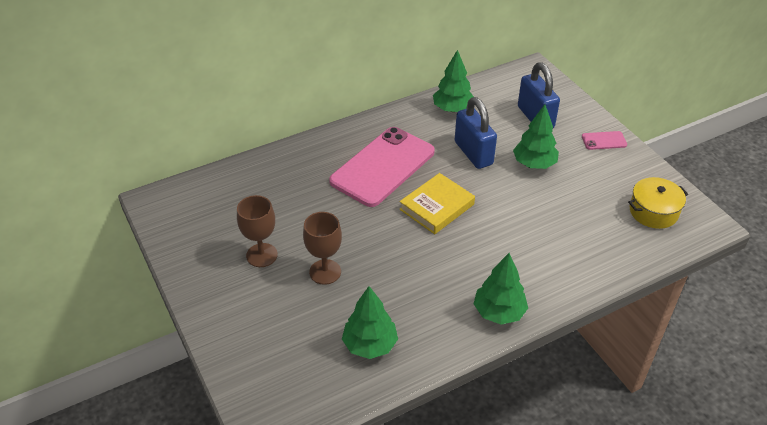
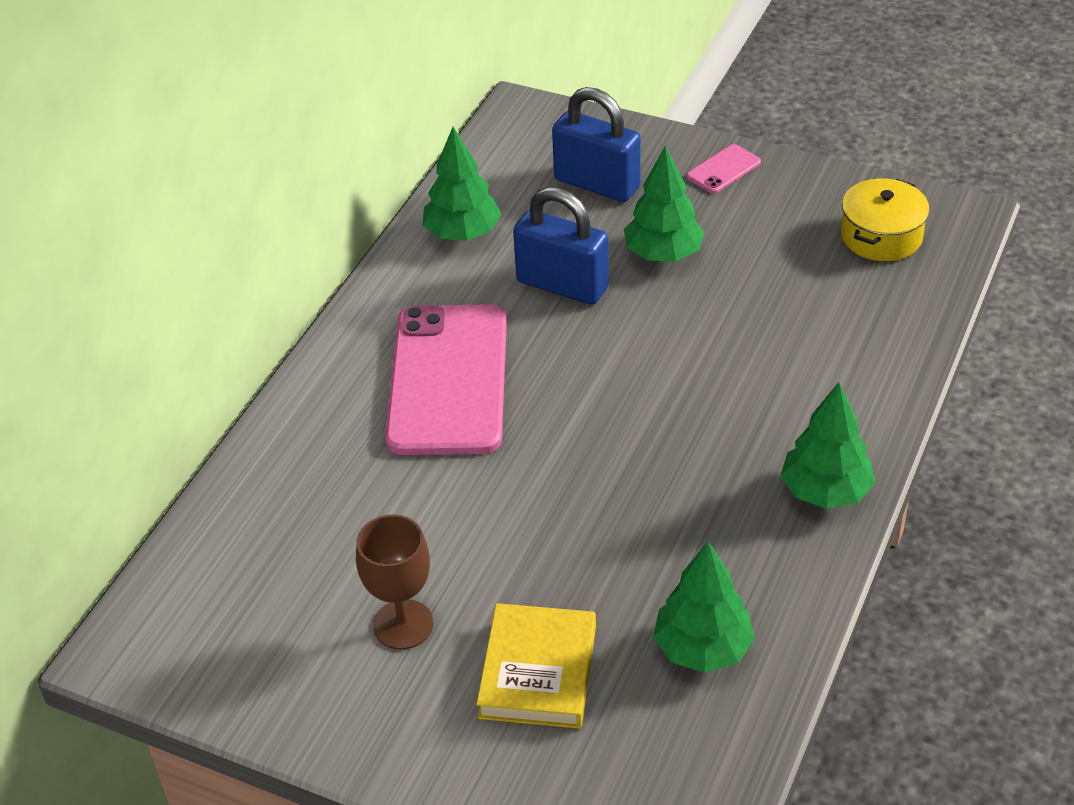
camera: 35 degrees left, 0 degrees up
brown goblet [303,212,342,285] -> none
yellow book [399,173,475,234] -> yellow book moved to [476,603,596,729]

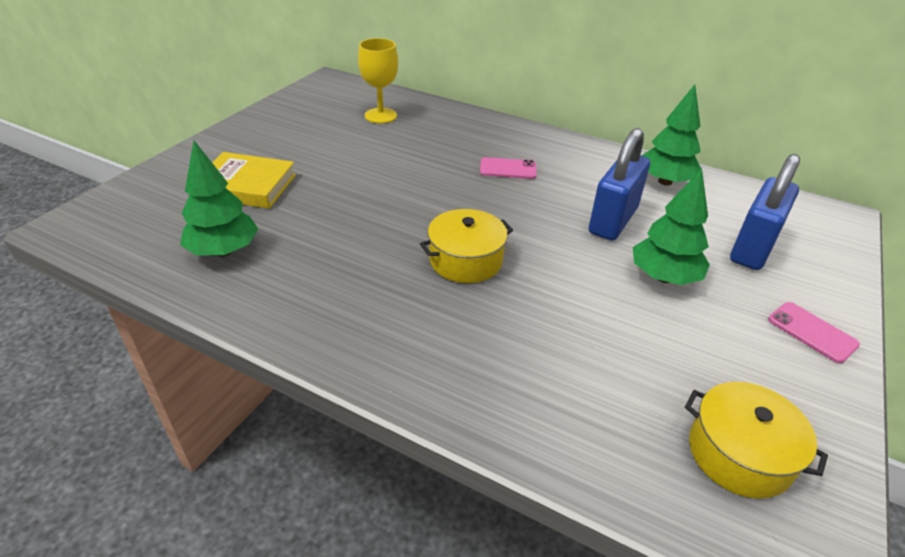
camera: 90 degrees right, 5 degrees down
brown goblet [356,514,433,650] -> none
pink phone [385,304,507,455] -> pink phone [480,157,537,179], size x0.40
green tree [781,382,875,509] -> none
none -> yellow goblet [358,38,398,123]
none -> yellow pot [420,209,513,283]

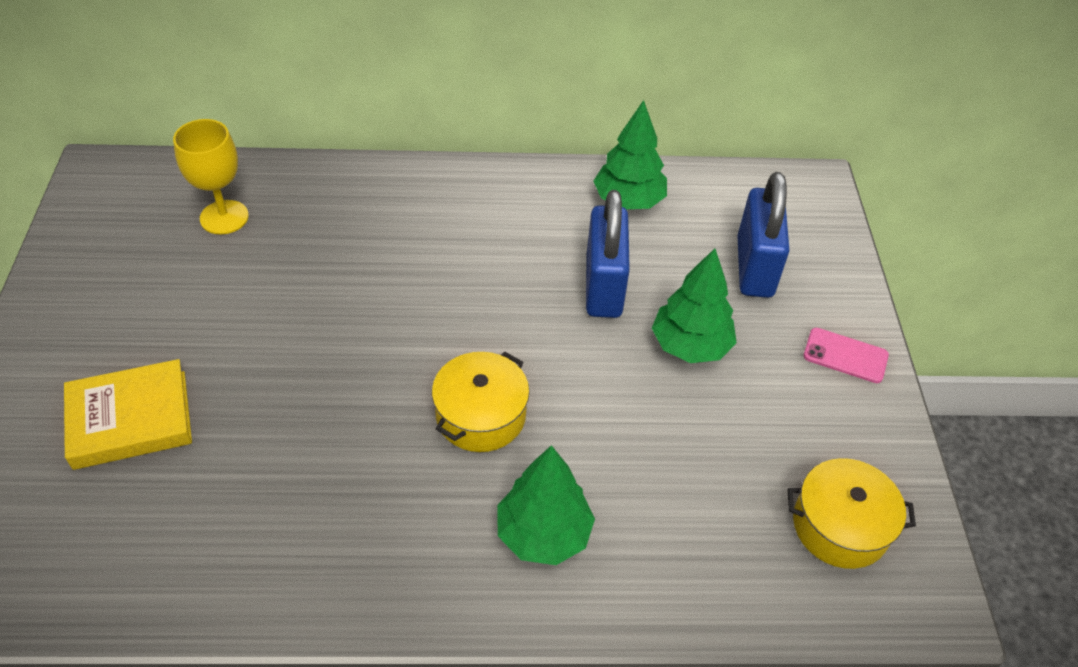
camera: 30 degrees left, 10 degrees up
green tree [180,141,258,256] -> green tree moved to [497,445,595,565]
pink phone [480,157,537,179] -> none

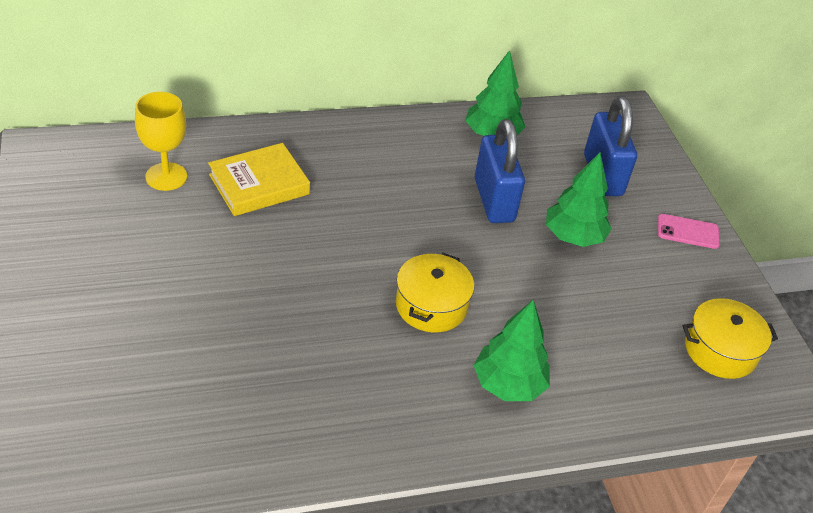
camera: 15 degrees left, 5 degrees down
yellow book [64,359,192,470] -> yellow book moved to [208,143,310,216]

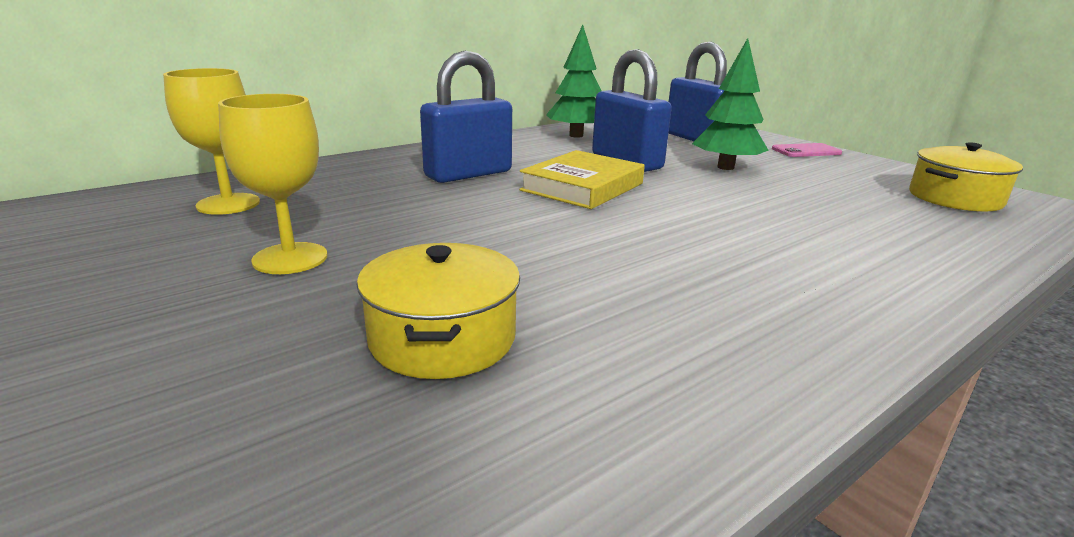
camera: 20 degrees left, 20 degrees down
yellow book [208,143,310,216] -> yellow book moved to [519,150,645,209]
yellow pot [396,253,474,332] -> yellow pot moved to [357,243,520,379]
green tree [474,300,550,401] -> none
none -> yellow goblet [218,94,328,274]
none -> blue padlock [420,51,512,183]

